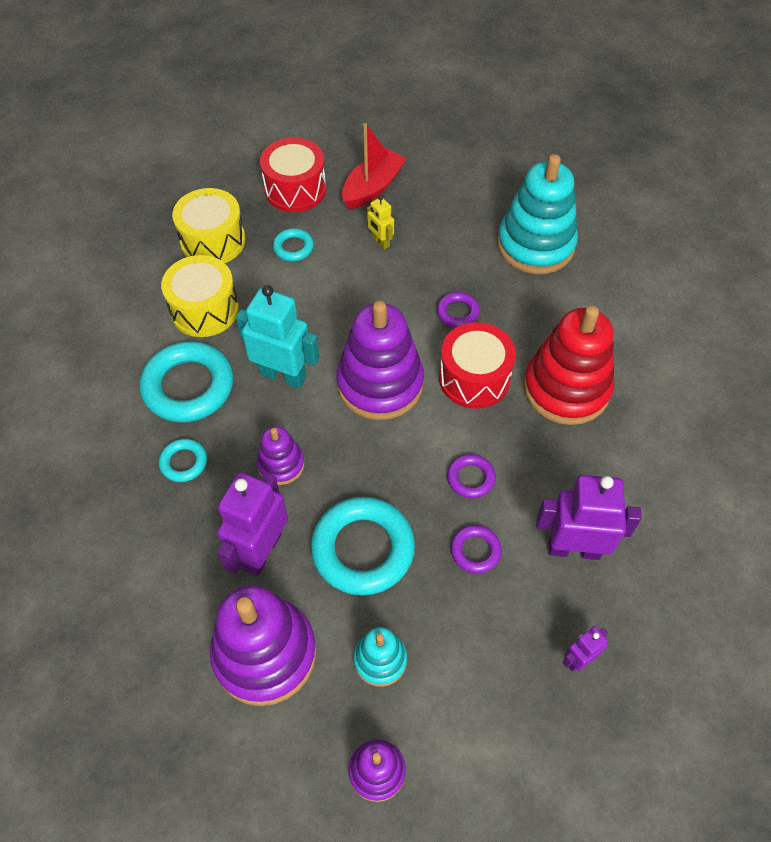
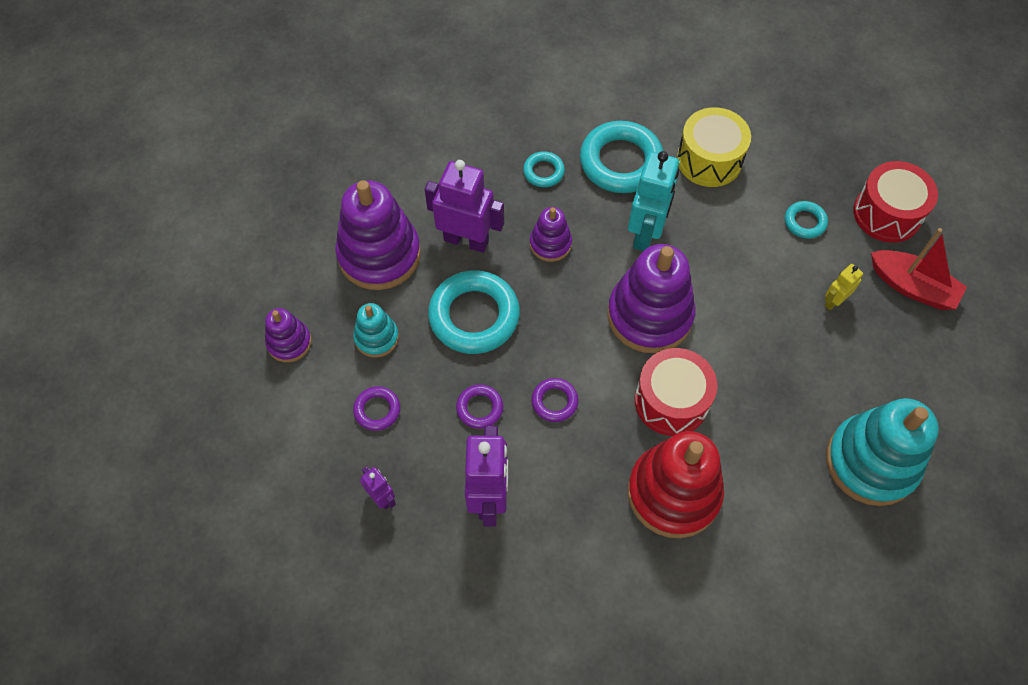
camera: 85 degrees right, 5 degrees up
yellow drum [172,188,245,263] -> none
purple ring [437,292,480,328] -> purple ring moved to [353,386,400,431]

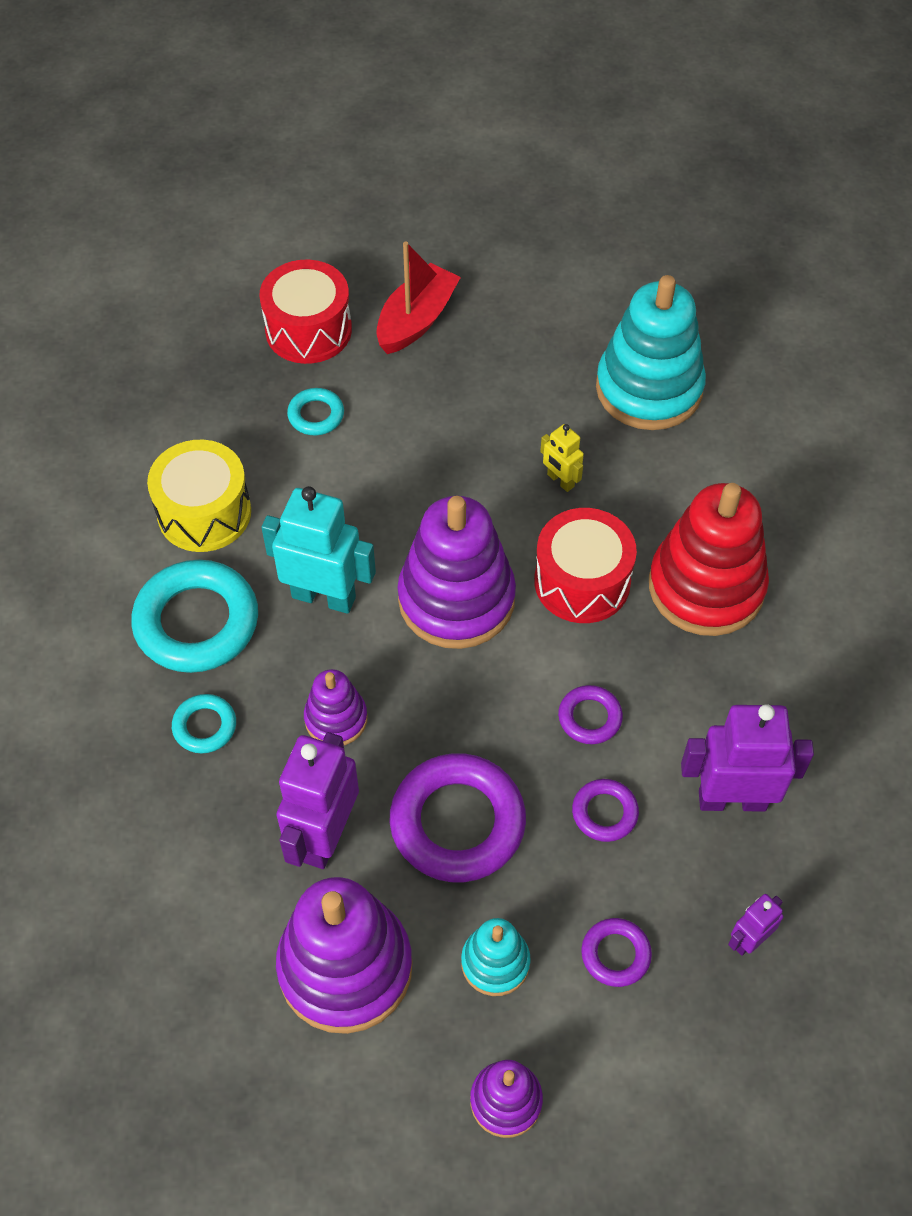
camera: 90 degrees left, 5 degrees down
turquoise ring [428,271,520,354] -> purple ring [390,753,526,882]
yellow robot [824,264,863,310] -> yellow robot moved to [540,424,584,492]

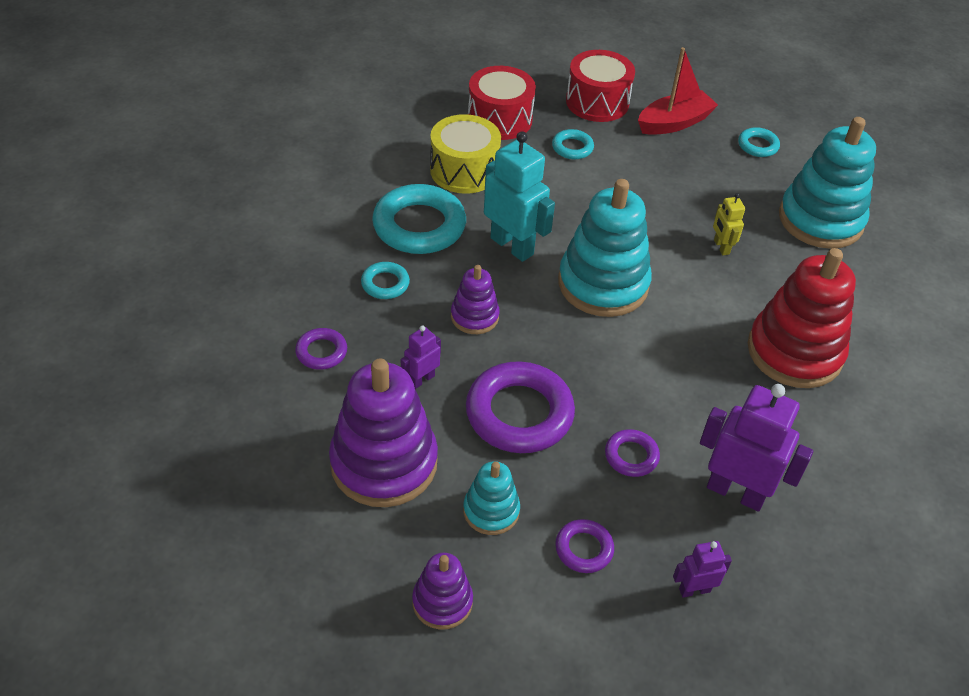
camera: 25 degrees right, 10 degrees down
purple robot [276,732,359,869] -> purple robot [401,325,441,389], size x0.50
purple stacking toy [397,496,516,649] -> turquoise stacking toy [558,179,652,317]
red drum [534,508,637,623] -> red drum moved to [468,66,536,140]
purple ring [558,685,623,744] -> purple ring moved to [295,328,347,370]
none -> turquoise ring [738,127,780,157]

